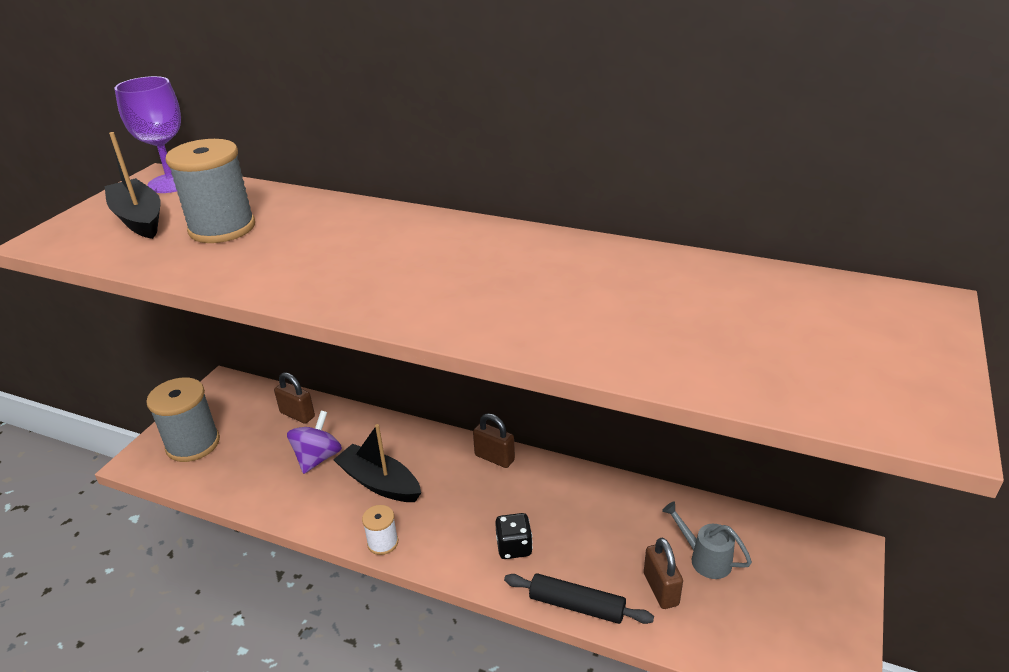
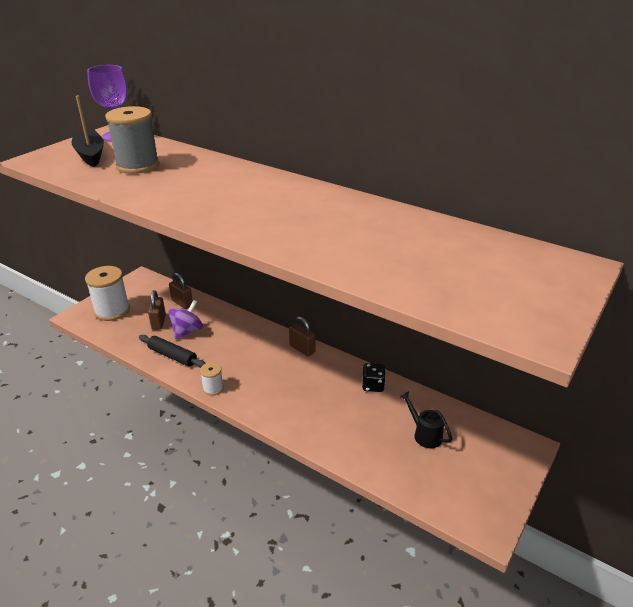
camera: 10 degrees right, 0 degrees up
grey spool [146,377,220,462] -> white spool [85,266,130,321]
black boat [333,424,421,502] -> none
black dice [495,513,533,559] -> black dice moved to [362,363,386,392]
black rolling pin [504,573,654,624] -> black rolling pin moved to [139,335,206,368]
brown padlock [644,538,683,609] -> brown padlock moved to [148,290,166,330]
grey watering can [662,501,752,579] -> black watering can [399,391,452,448]

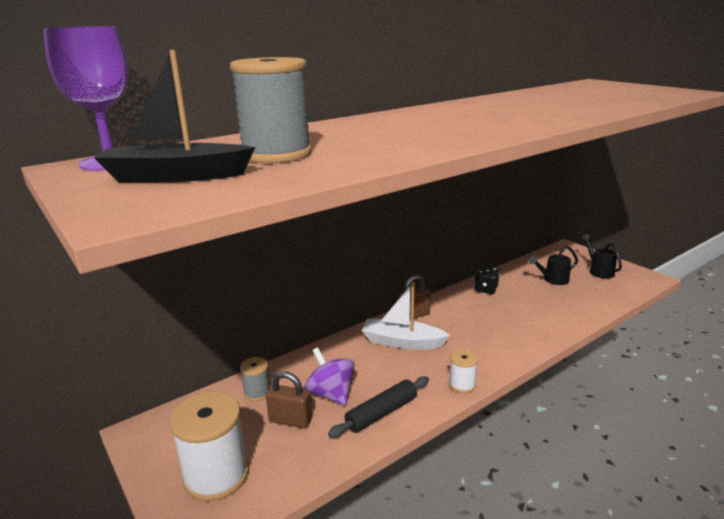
camera: 70 degrees left, 10 degrees down
brown padlock [169,273,193,309] -> grey spool [240,357,270,401]
none -> white boat [361,282,450,350]
none -> black watering can [581,234,622,278]

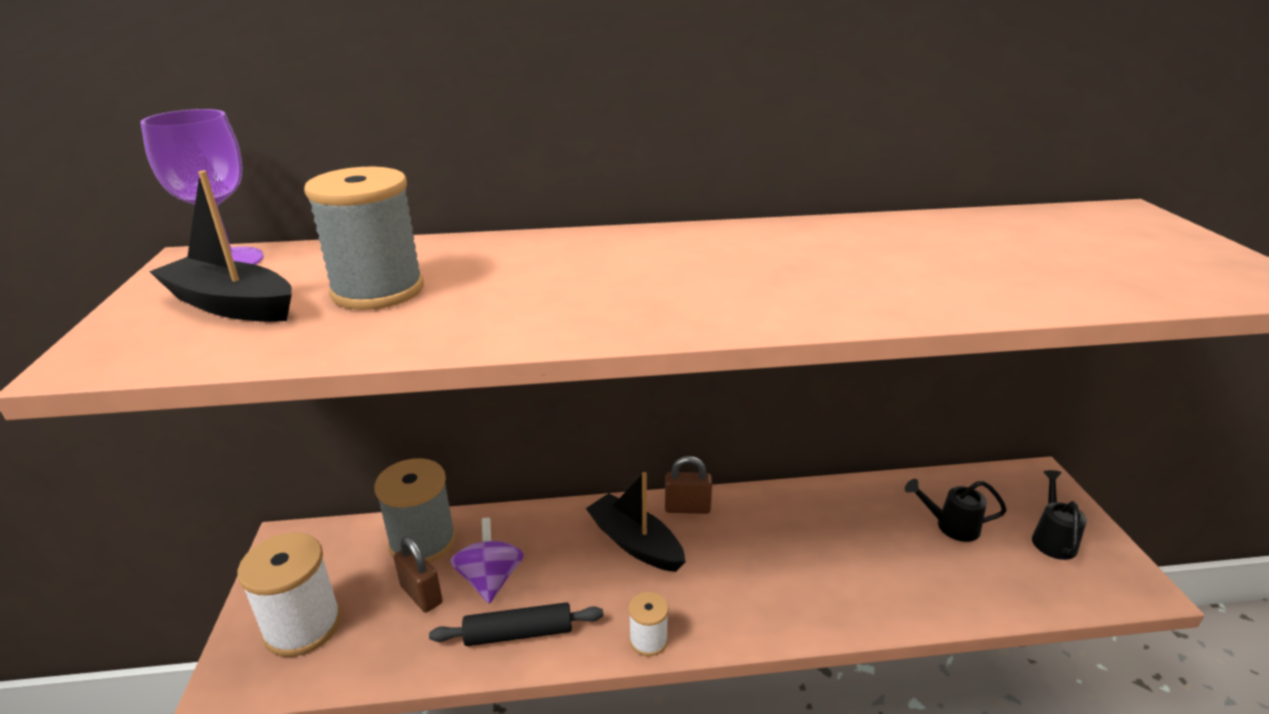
camera: 30 degrees right, 5 degrees up
grey spool [240,357,270,401] -> grey spool [374,458,456,563], size x1.96
white boat [361,282,450,350] -> black boat [586,472,686,572]
black dice [474,266,500,294] -> none

